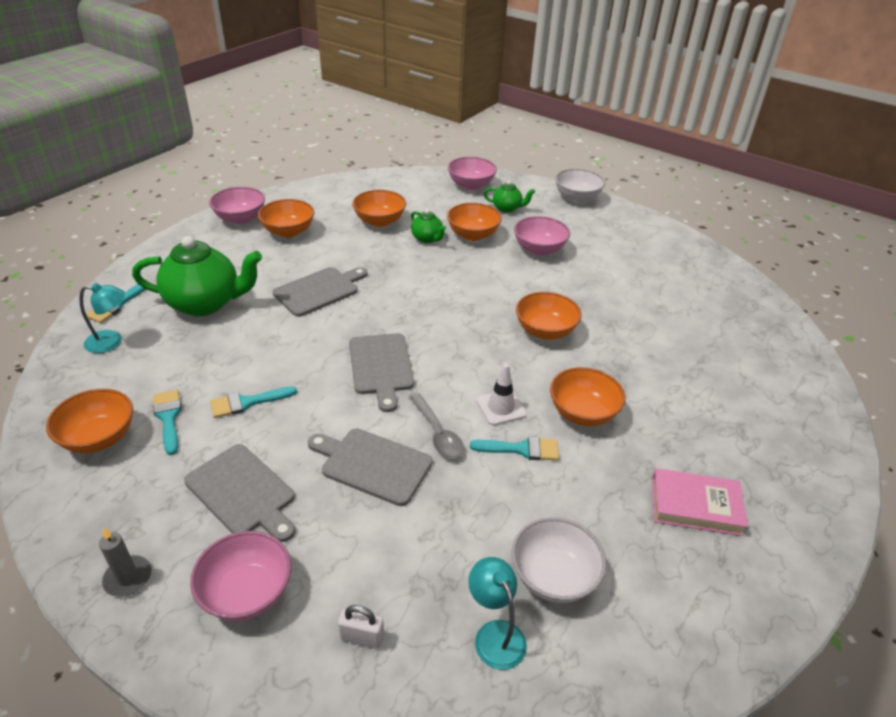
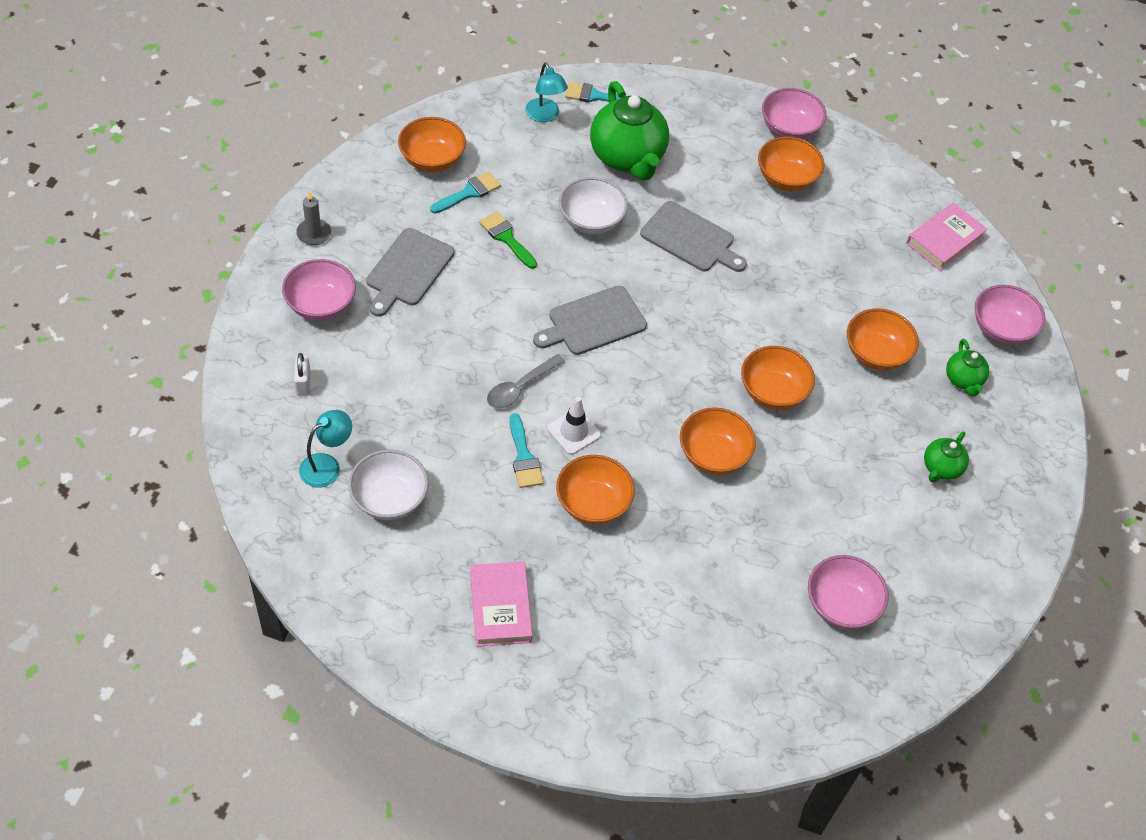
camera: 70 degrees right, 15 degrees up
turquoise brush [210,386,297,418] -> green brush [479,211,537,269]
grey cutting board [308,429,433,506] -> none
orange bowl [352,190,406,227] -> orange bowl moved to [741,346,815,410]
green teapot [411,209,446,243] -> green teapot moved to [924,431,969,482]
pink bowl [514,216,570,256] -> pink bowl moved to [808,555,888,629]
white bowl [555,168,605,203] -> white bowl moved to [559,177,628,234]
none -> pink book [906,203,988,271]

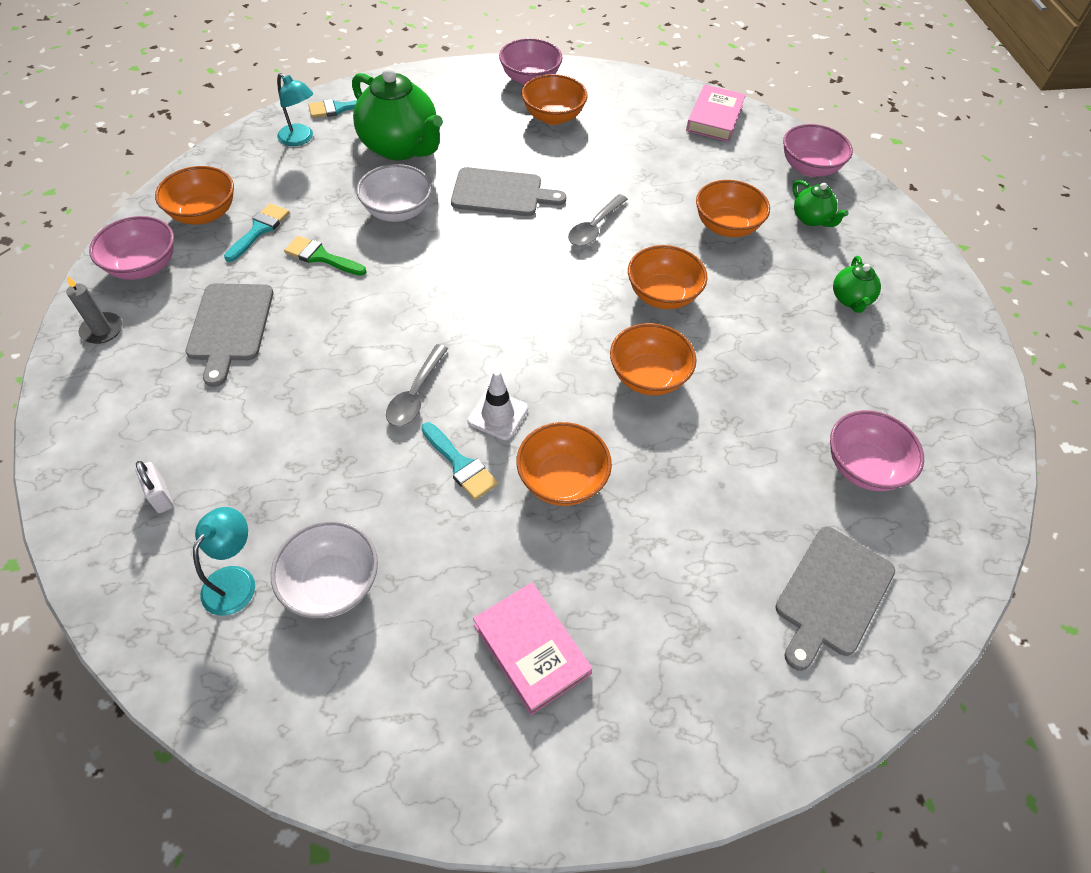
camera: 25 degrees left, 0 degrees up
pink bowl [282,259,356,321] -> pink bowl moved to [89,216,174,280]
grey cutting board [533,286,647,355] -> grey cutting board moved to [775,526,895,671]
none -> grey spoon [568,194,628,246]

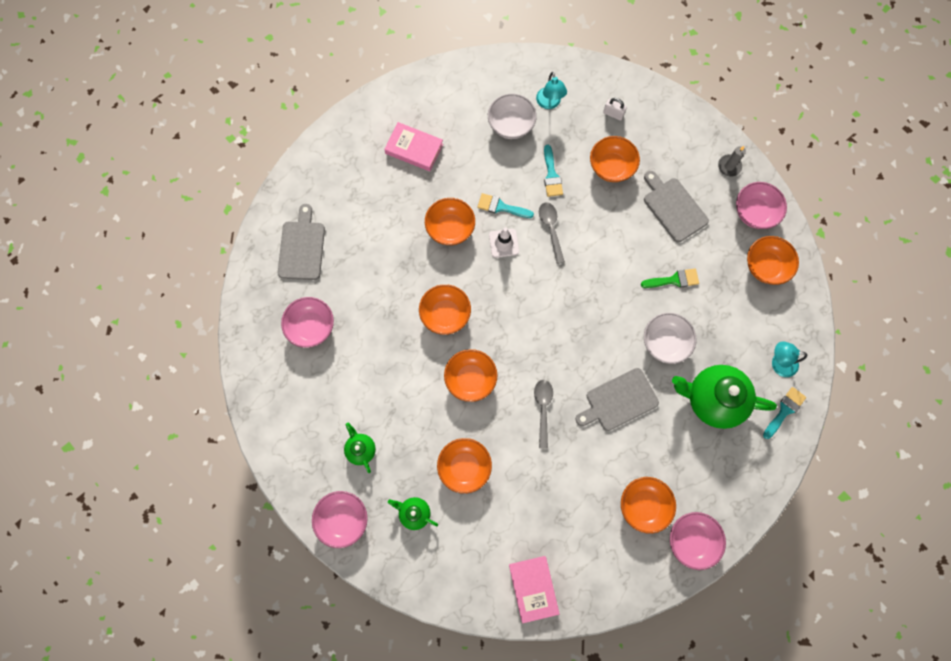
camera: 150 degrees right, 20 degrees up
turquoise brush [224,203,290,262] -> turquoise brush moved to [544,145,563,197]
pink bowl [783,124,853,177] -> pink bowl moved to [312,491,368,548]
none -> orange bowl [590,136,640,182]

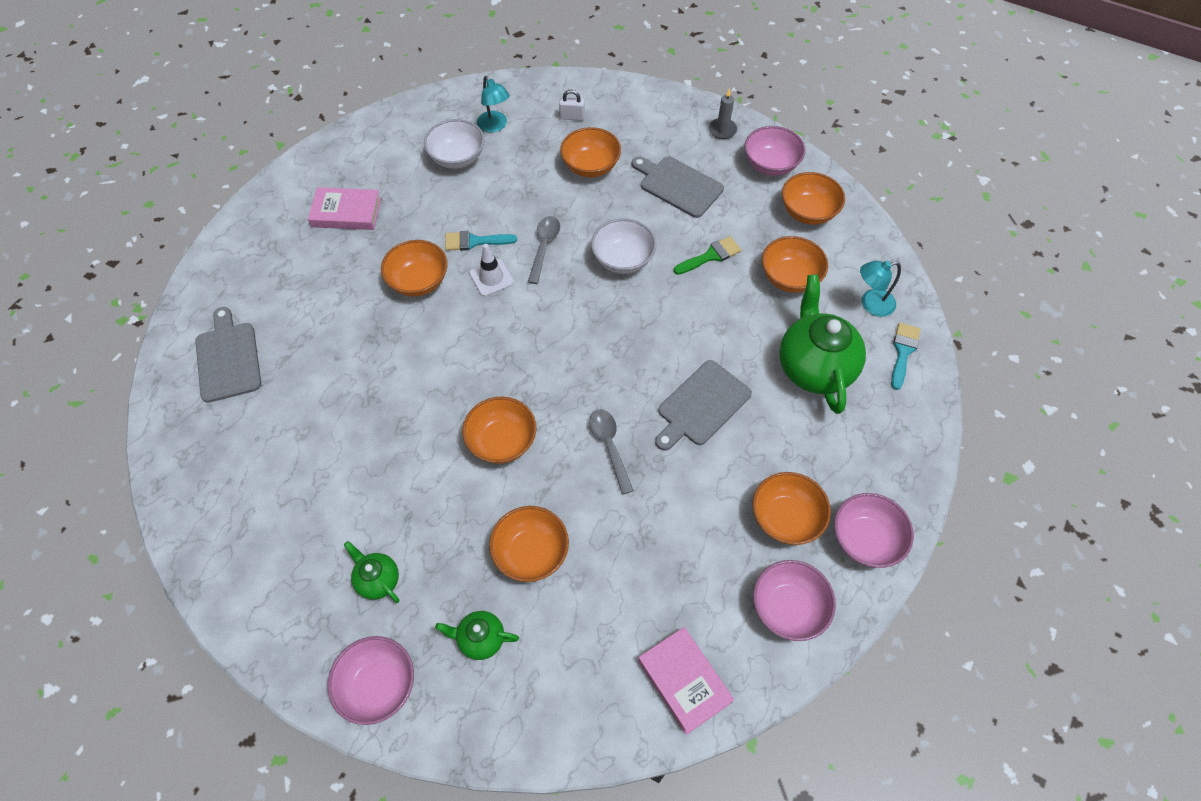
camera: 20 degrees left, 15 degrees down
pink bowl [281,297,334,348] -> pink bowl moved to [753,560,836,641]
orange bowl [419,284,471,335] -> orange bowl moved to [762,236,828,293]
grey spoon [539,202,565,264] -> grey spoon turned 45 degrees clockwise [528,216,560,284]
turquoise brush [544,145,563,197] -> none
white bowl [644,313,697,364] -> white bowl moved to [591,218,656,274]
green teapot [672,365,777,429] -> green teapot turned 90 degrees clockwise [779,274,866,414]

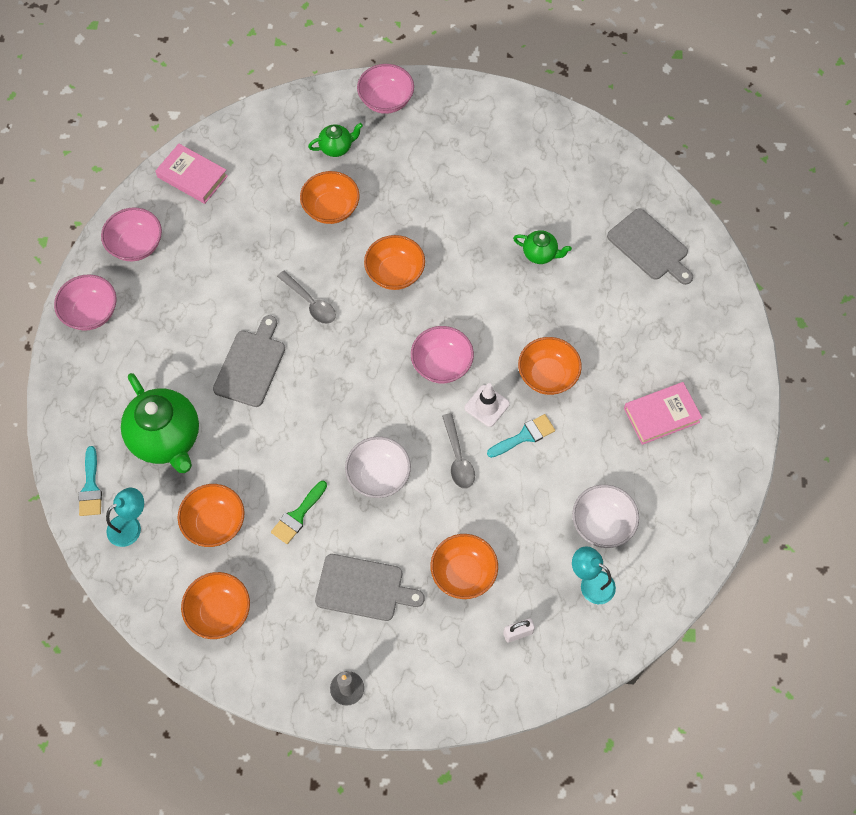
camera: 155 degrees right, 5 degrees up
green teapot [344,541,400,603] -> green teapot moved to [513,230,572,264]
pink bowl [744,126,806,176] -> pink bowl moved to [411,326,474,383]
orange bowl [753,472,831,545] -> none

